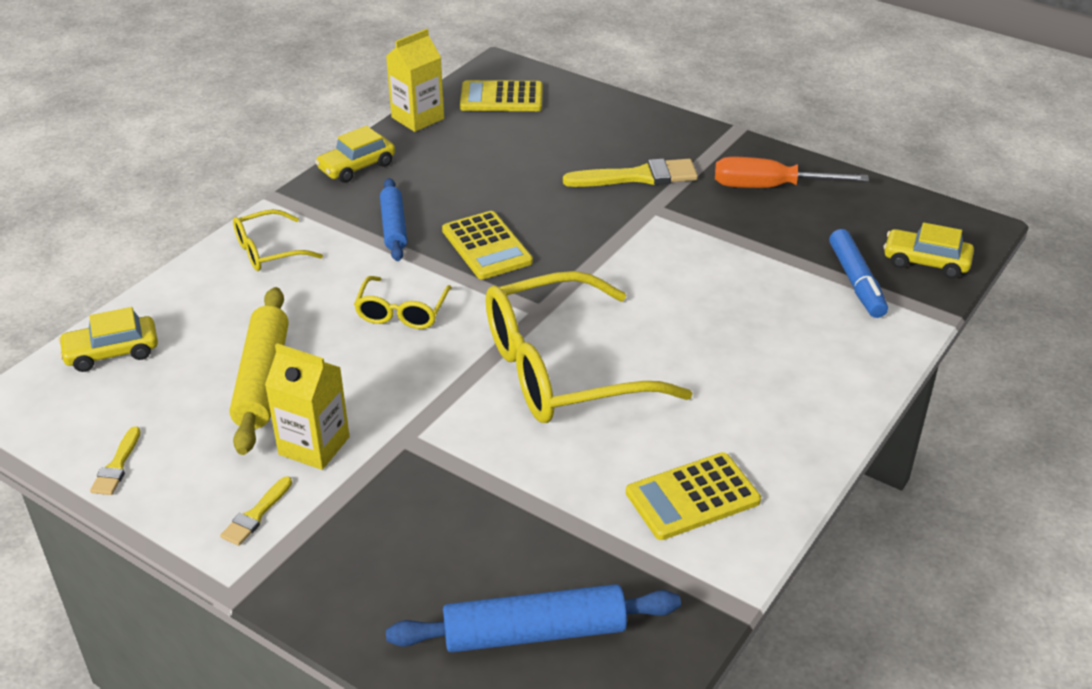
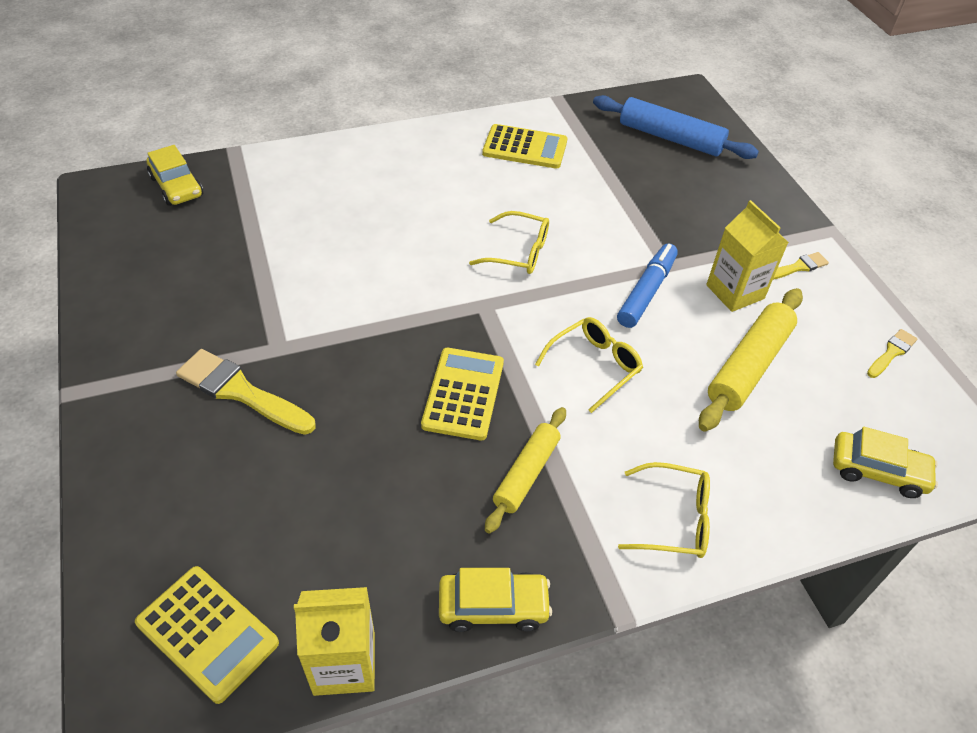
camera: 145 degrees left, 10 degrees up
blue rolling pin [380,178,407,261] -> yellow rolling pin [485,407,566,534]
yellow glasses [485,271,693,423] -> yellow glasses [469,211,549,274], size x0.48
orange screwdriver [715,157,869,188] -> none
blue marker [829,229,888,318] -> blue marker moved to [617,243,678,328]

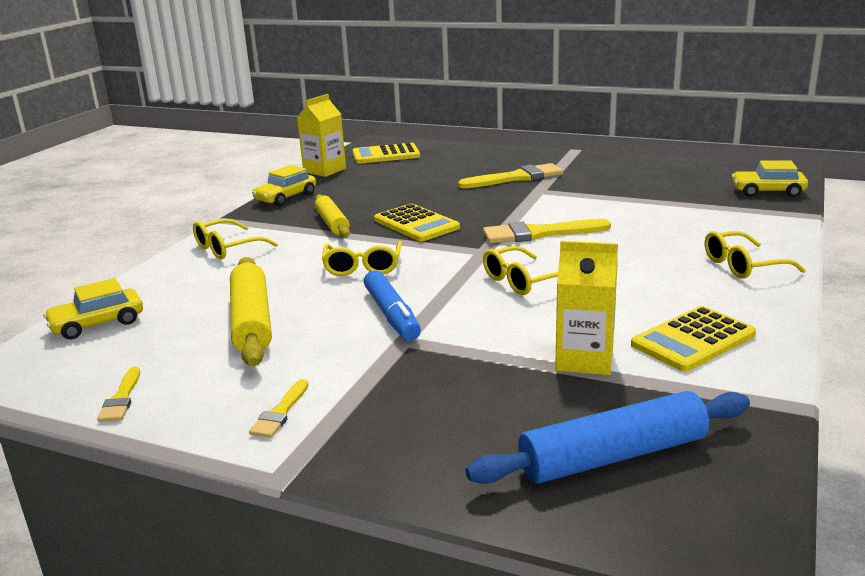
camera: 135 degrees right, 25 degrees down
yellow carton [706,200,789,312] -> yellow carton moved to [555,241,618,375]
none -> yellow brush [483,219,611,243]
none -> yellow glasses [705,231,806,279]

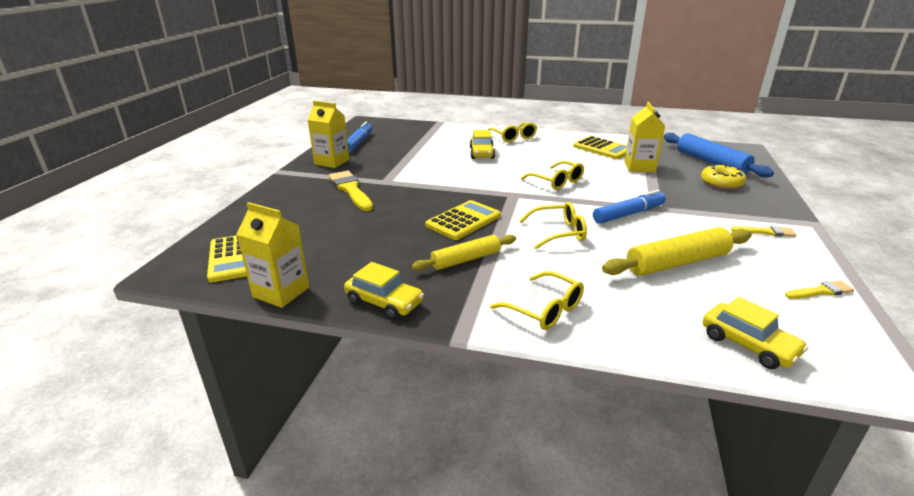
camera: 100 degrees left, 5 degrees up
yellow brush [483,219,611,243] -> none
yellow car [732,161,808,197] -> yellow car moved to [470,130,495,159]
none -> yellow carton [307,101,349,168]
none -> blue marker [347,122,372,153]
none -> yellow donut [701,164,746,189]

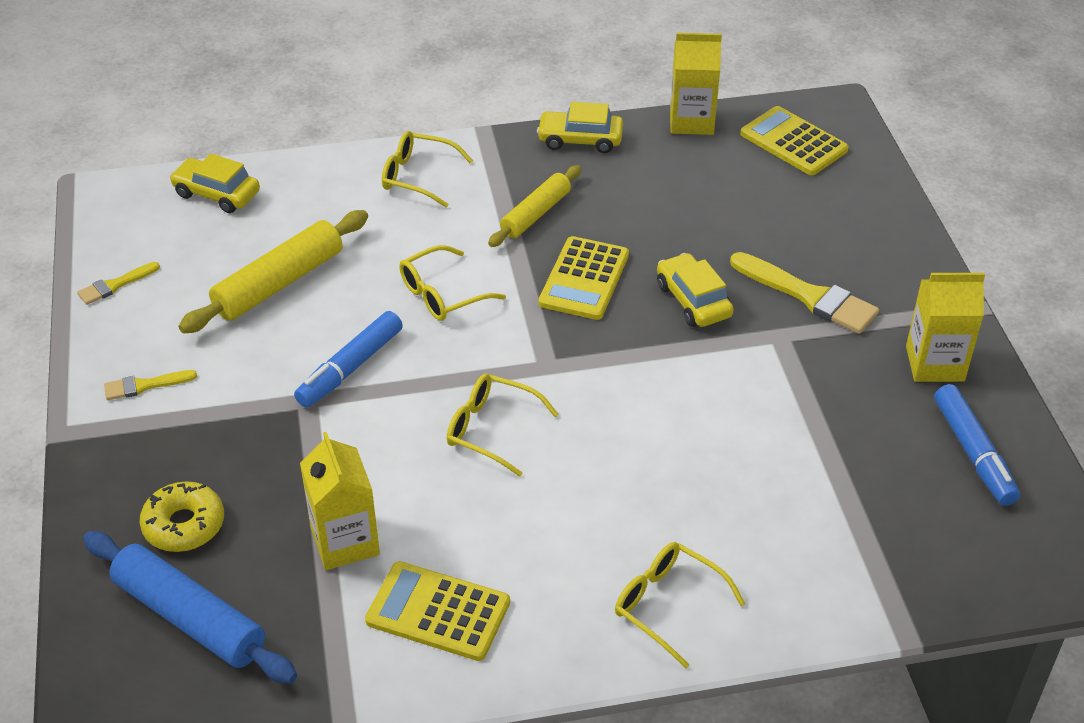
camera: 155 degrees right, 15 degrees up
yellow car [470,130,495,159] -> yellow car moved to [657,253,734,327]

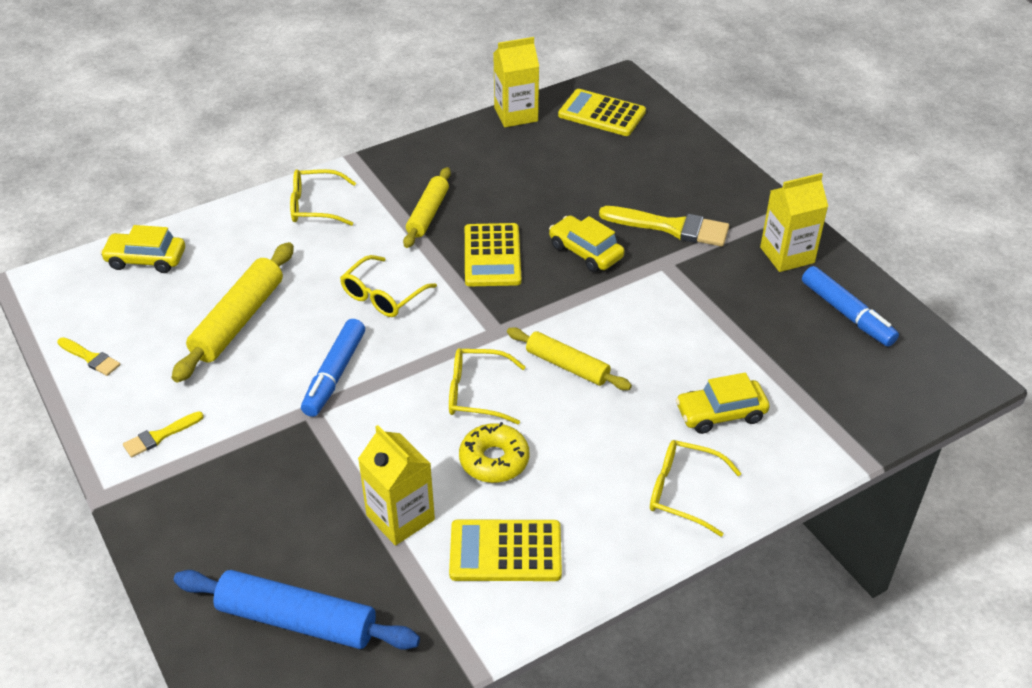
camera: 20 degrees left, 0 degrees up
yellow brush [77,262,160,305] -> yellow brush turned 90 degrees counterclockwise [57,337,120,376]
yellow donut [140,481,224,552] -> yellow donut moved to [459,422,529,483]
yellow car [537,102,623,153] -> yellow car moved to [676,373,770,434]
none -> yellow rolling pin [507,327,632,390]

